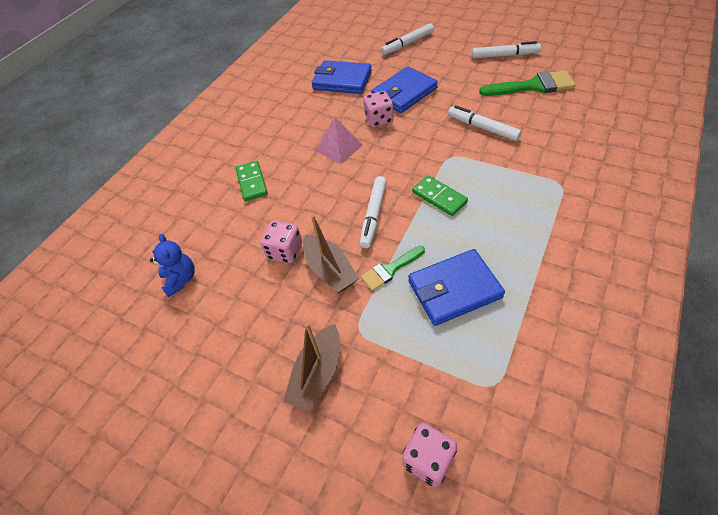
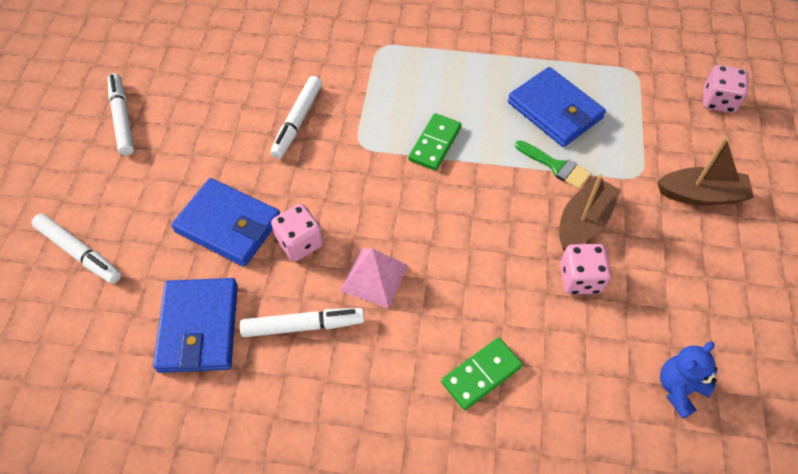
camera: 115 degrees left, 5 degrees up
white marker [360,176,387,248] -> white marker moved to [240,308,364,337]
green brush [479,70,576,96] -> none

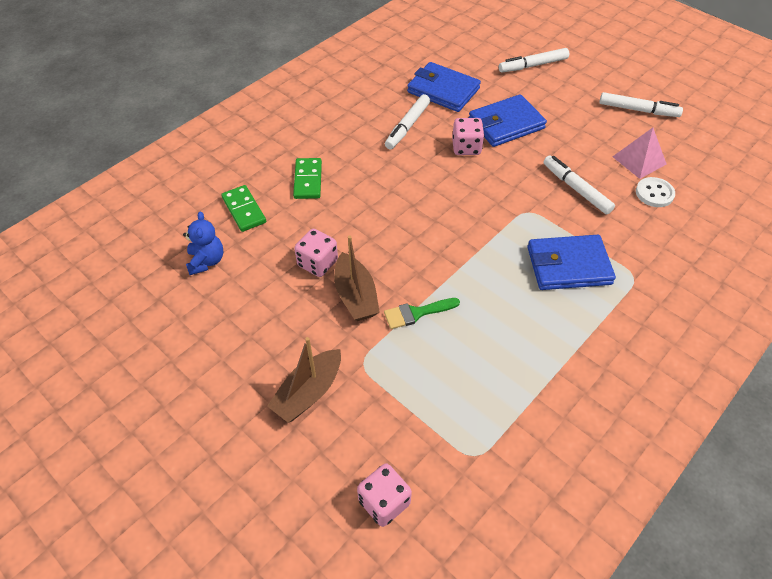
camera: 125 degrees right, 5 degrees down
pink pyramid [340,248,408,309] -> pink pyramid moved to [612,128,666,179]
green domino [408,113,462,171] -> green domino moved to [221,185,266,232]
blue wallet [508,67,606,147] -> blue wallet moved to [527,235,616,290]
none -> white button [636,177,675,207]

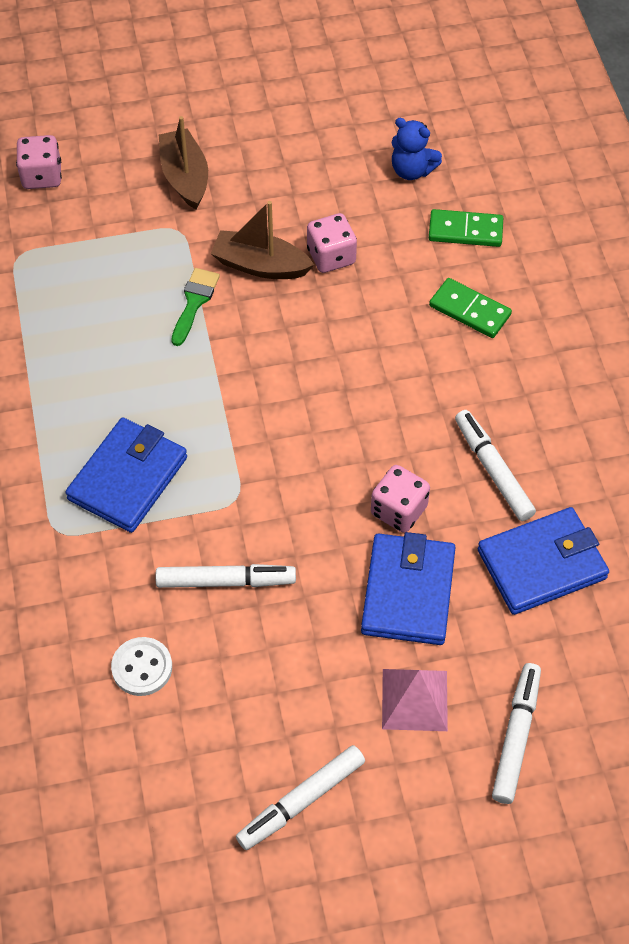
camera: 125 degrees right, 5 degrees up
pink pyramid [612,128,666,179] -> pink pyramid moved to [382,669,448,731]

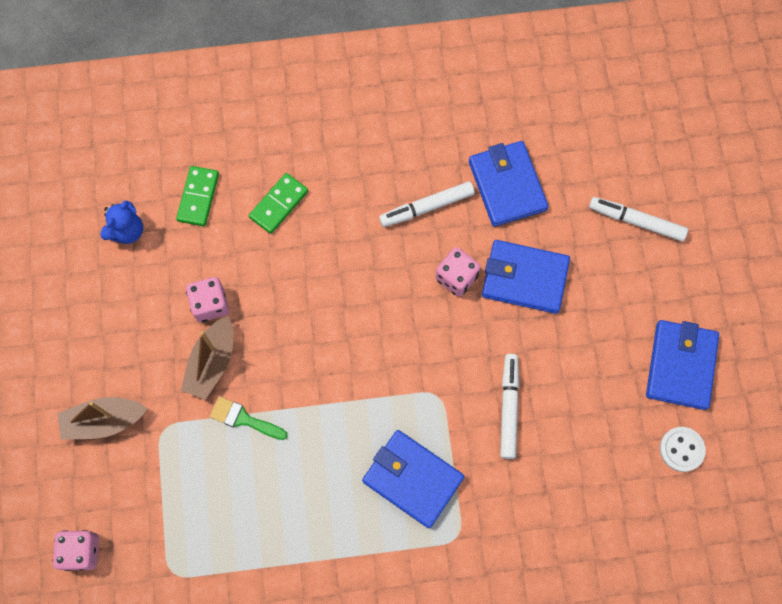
camera: 85 degrees left, 15 degrees up
white button [111,637,172,696] -> white button moved to [660,427,706,472]
white marker [236,745,365,850] -> blue wallet [646,320,719,410]
pink pyramid [382,669,448,731] -> none

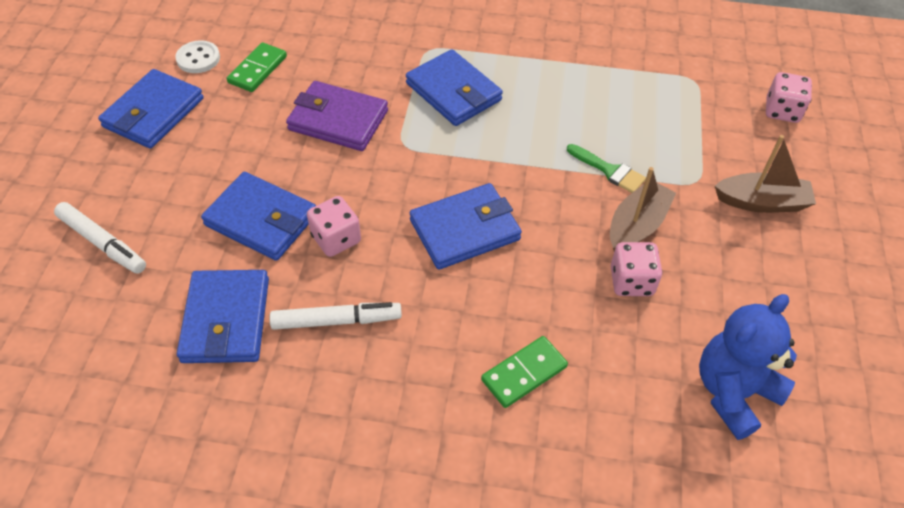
camera: 165 degrees left, 20 degrees down
blue teddy bear [100,200,143,244] -> blue teddy bear [699,294,797,440], size x1.61
green domino [176,166,219,226] -> green domino moved to [227,42,287,92]
white marker [500,354,519,459] -> purple wallet [286,81,388,151]
none -> blue wallet [410,183,522,270]

